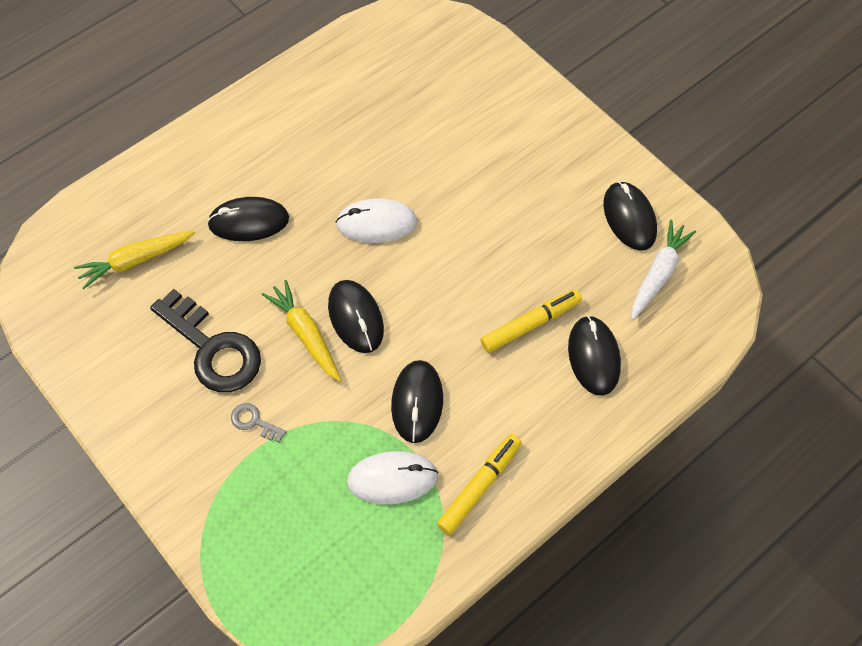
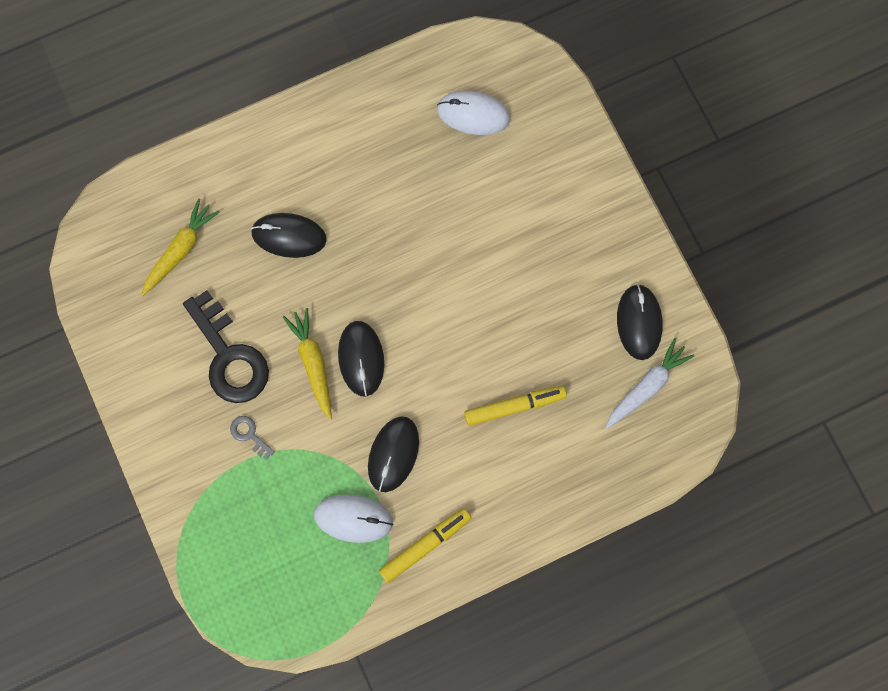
camera: 15 degrees right, 15 degrees up
yellow carrot [74,230,195,290] -> yellow carrot turned 135 degrees clockwise [142,199,220,296]
white mouse [336,198,417,243] -> white mouse moved to [437,91,510,135]
black mouse [568,316,621,396] -> none

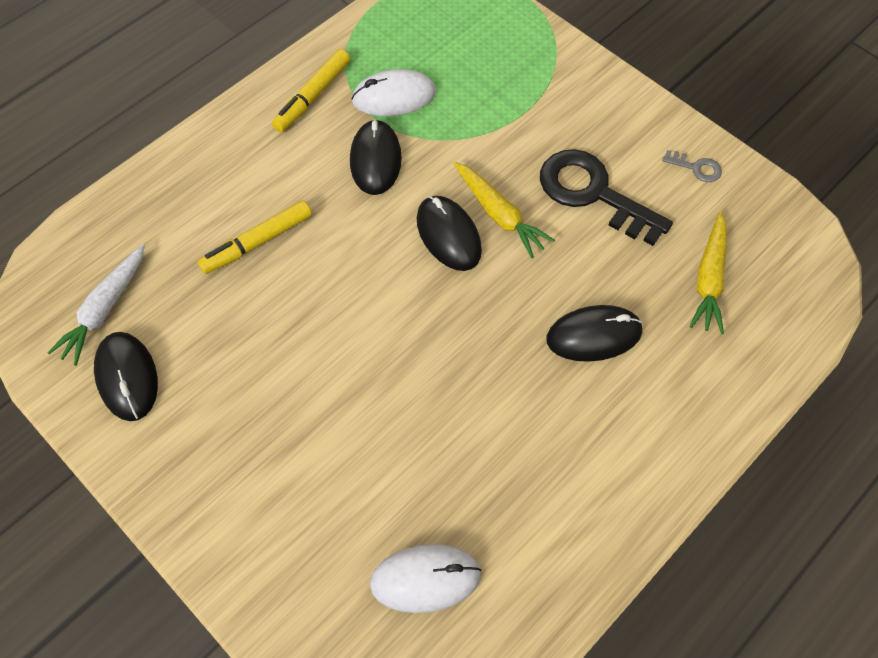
camera: 160 degrees right, 15 degrees down
grey key [230,416,275,460] -> grey key moved to [662,150,722,182]

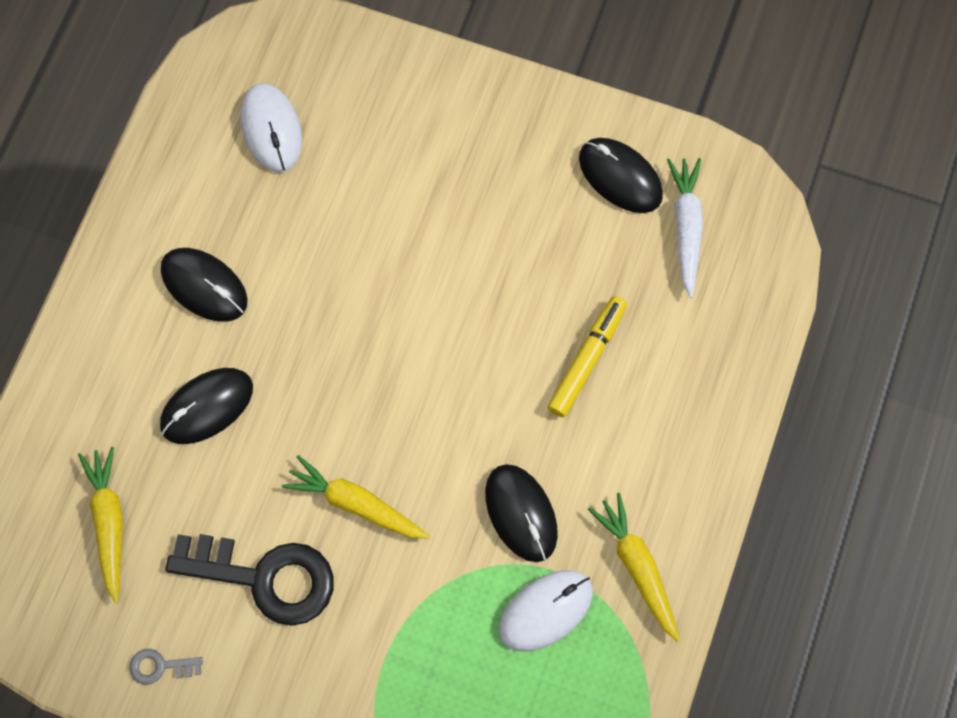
camera: 155 degrees right, 10 degrees up
yellow marker [272,49,350,132] -> yellow carrot [588,493,680,642]
white mouse [370,544,482,613] -> white mouse turned 75 degrees counterclockwise [241,83,302,172]
black mouse [417,196,482,271] -> black mouse moved to [161,248,248,322]

